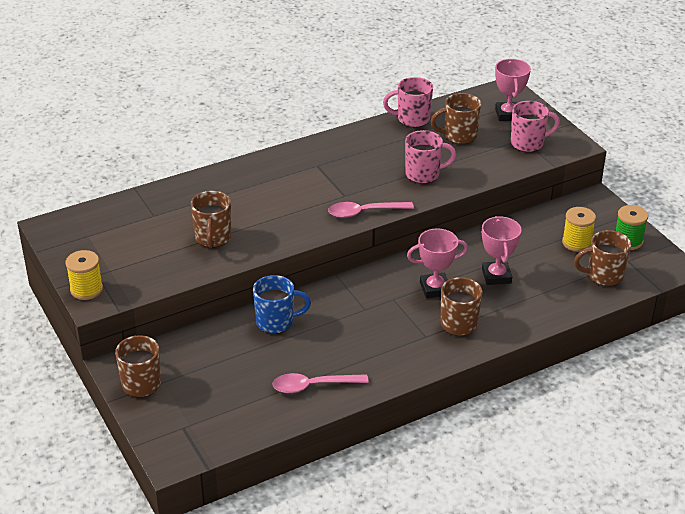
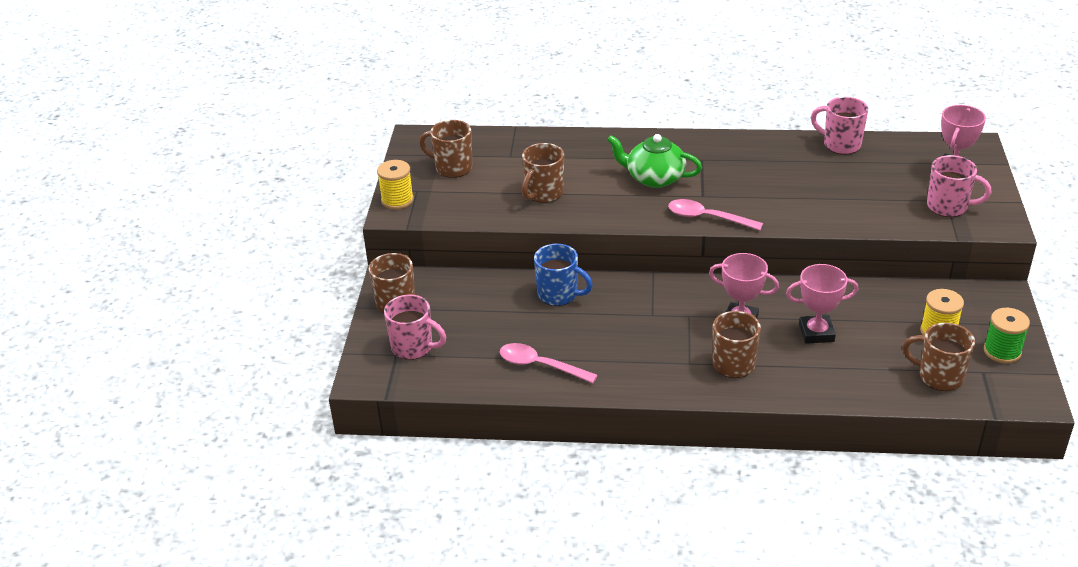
camera: 35 degrees right, 0 degrees up
pink mug [405,130,456,184] -> pink mug moved to [384,294,446,360]
brown mug [430,93,481,144] -> brown mug moved to [419,120,472,178]
pink trophy [482,216,521,285] -> pink trophy turned 60 degrees clockwise [786,264,859,344]
none -> green teapot [607,134,702,188]

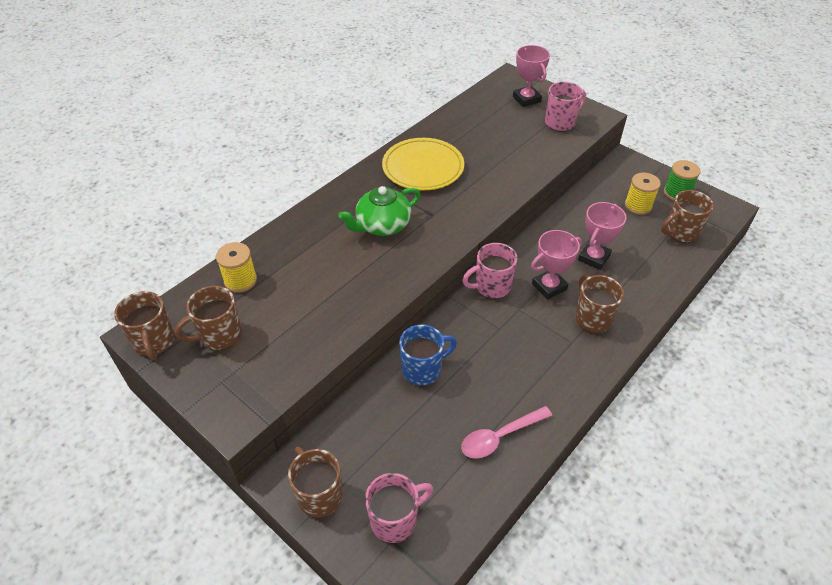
camera: 55 degrees left, 10 degrees up
yellow spool [377,160,414,210] -> yellow spool moved to [216,242,257,293]
brown mug [522,143,564,203] -> brown mug moved to [114,291,175,360]
pink spoon [668,199,763,231] -> none
pink mug [811,97,868,154] -> pink mug moved to [462,243,518,299]
none -> yellow plate [382,138,464,190]

